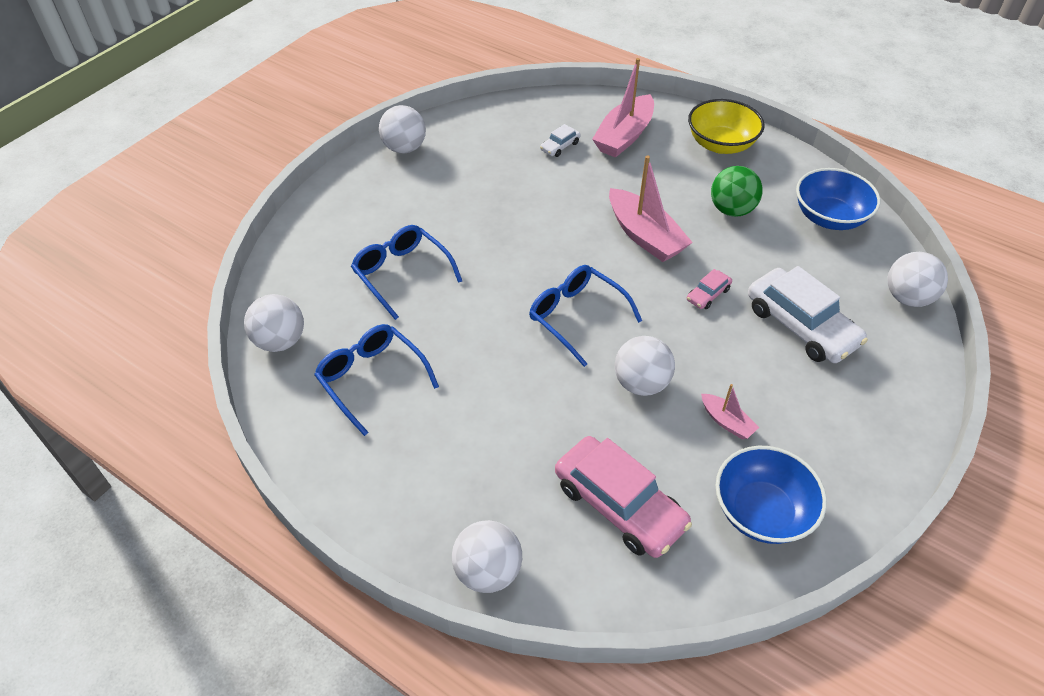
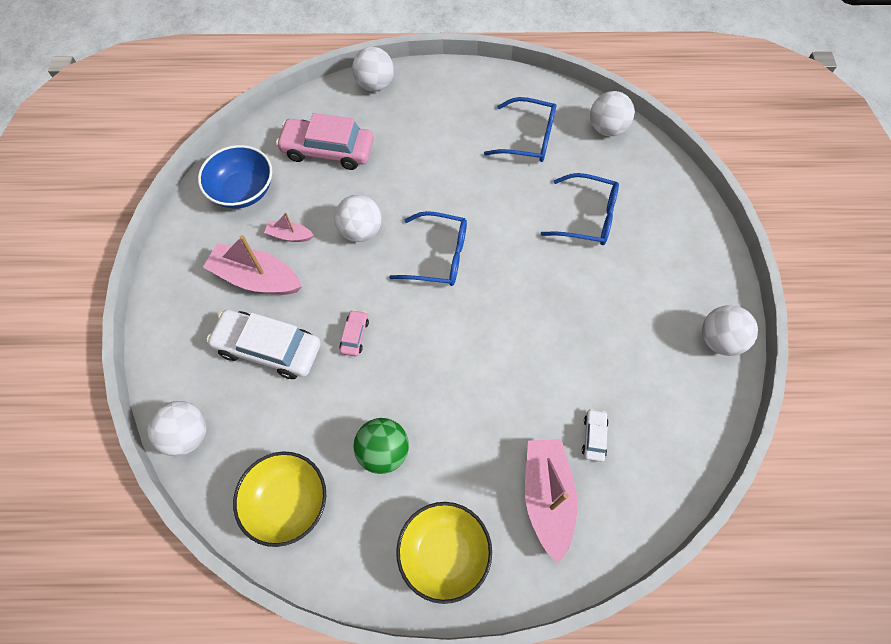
camera: 145 degrees right, 15 degrees up
pink boat [609,155,693,262] -> pink boat moved to [203,235,302,295]
blue bowl [796,168,880,230] -> yellow bowl [233,452,326,547]

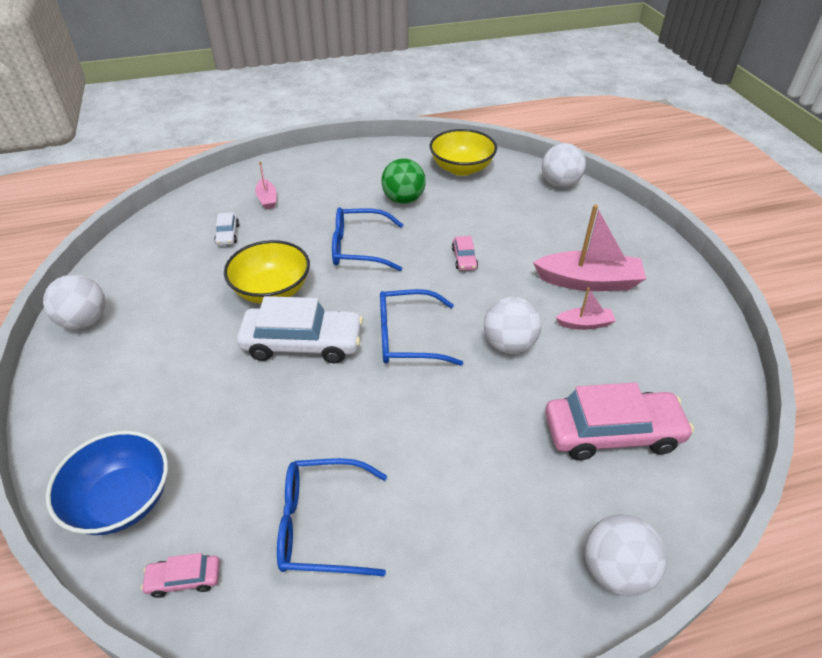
camera: 165 degrees right, 20 degrees down
blue bowl [198,145,272,209] -> blue bowl moved to [46,431,168,535]
white car [207,310,321,379] -> white car moved to [237,296,363,363]
yellow bowl [396,502,492,604] -> yellow bowl moved to [224,240,310,304]
pink boat [525,439,577,564] -> pink boat [255,161,276,209], size x0.51
blue glasses [540,173,619,245] -> blue glasses moved to [332,207,403,271]
white ball [590,91,635,136] -> pink car [141,553,220,598]

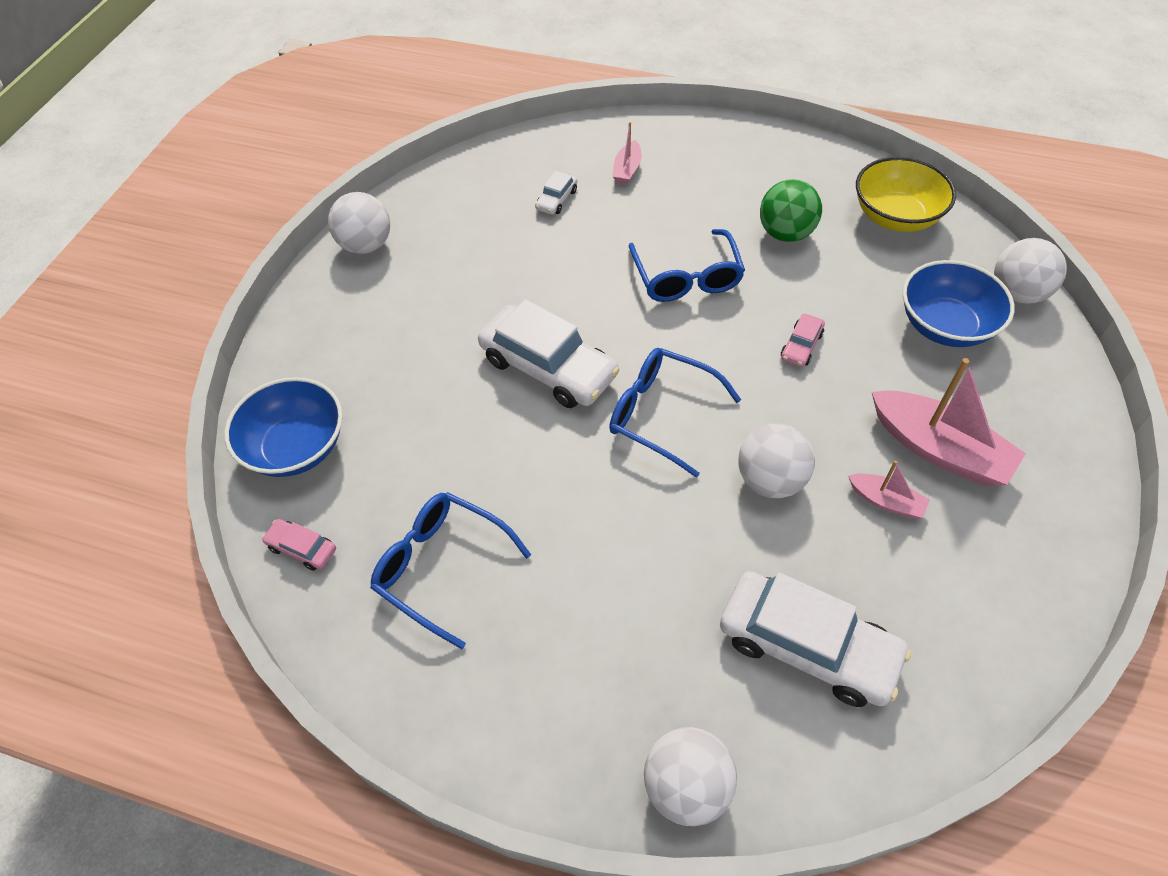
camera: 35 degrees right, 10 degrees up
yellow bowl [224,240,310,304] -> none
blue glasses [332,207,403,271] -> blue glasses turned 135 degrees counterclockwise [629,229,745,302]
pink car [545,382,694,460] -> white car [720,571,911,707]
none -> blue bowl [902,260,1015,347]

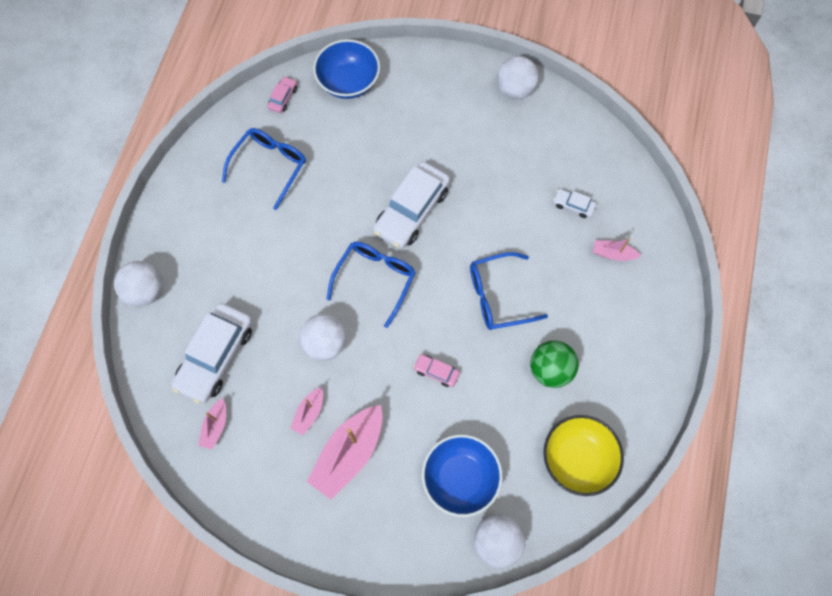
camera: 85 degrees right, 15 degrees up
none -> pink boat [198,398,226,450]

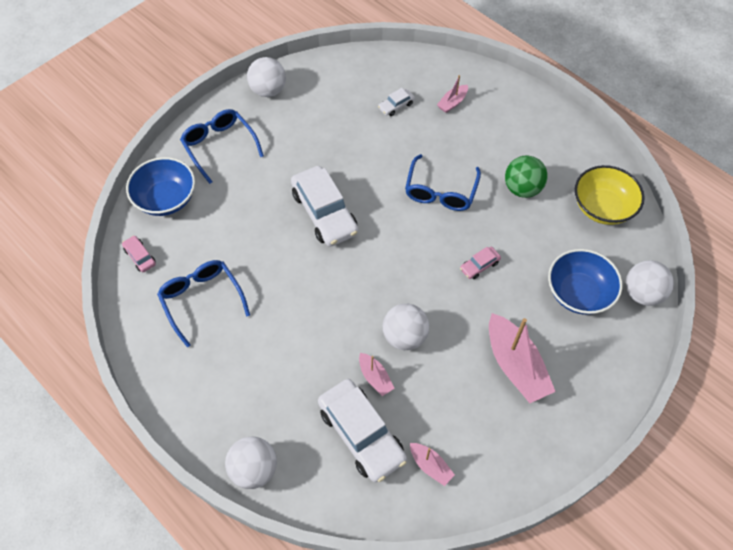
camera: 60 degrees left, 10 degrees down
pink boat [290,387,323,435] -> pink boat moved to [359,353,395,396]
blue glasses [327,242,416,328] -> blue glasses moved to [180,109,264,184]

